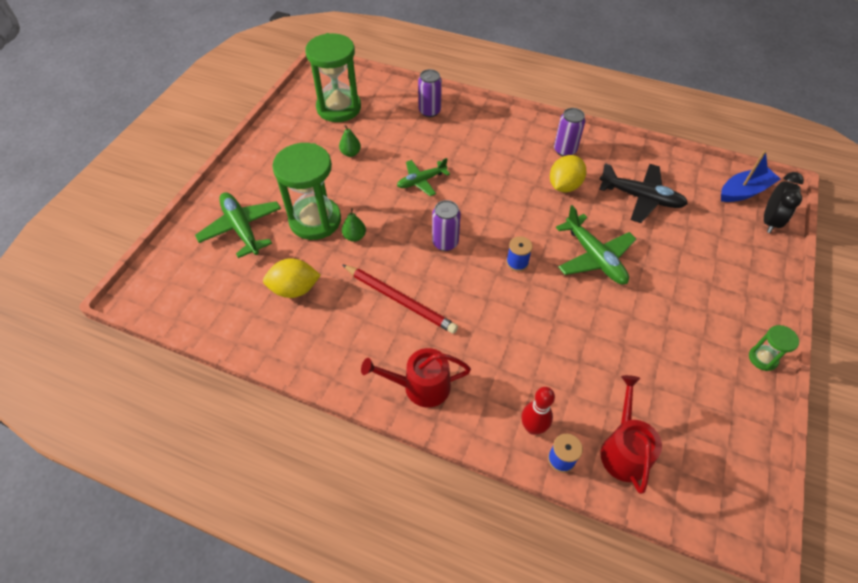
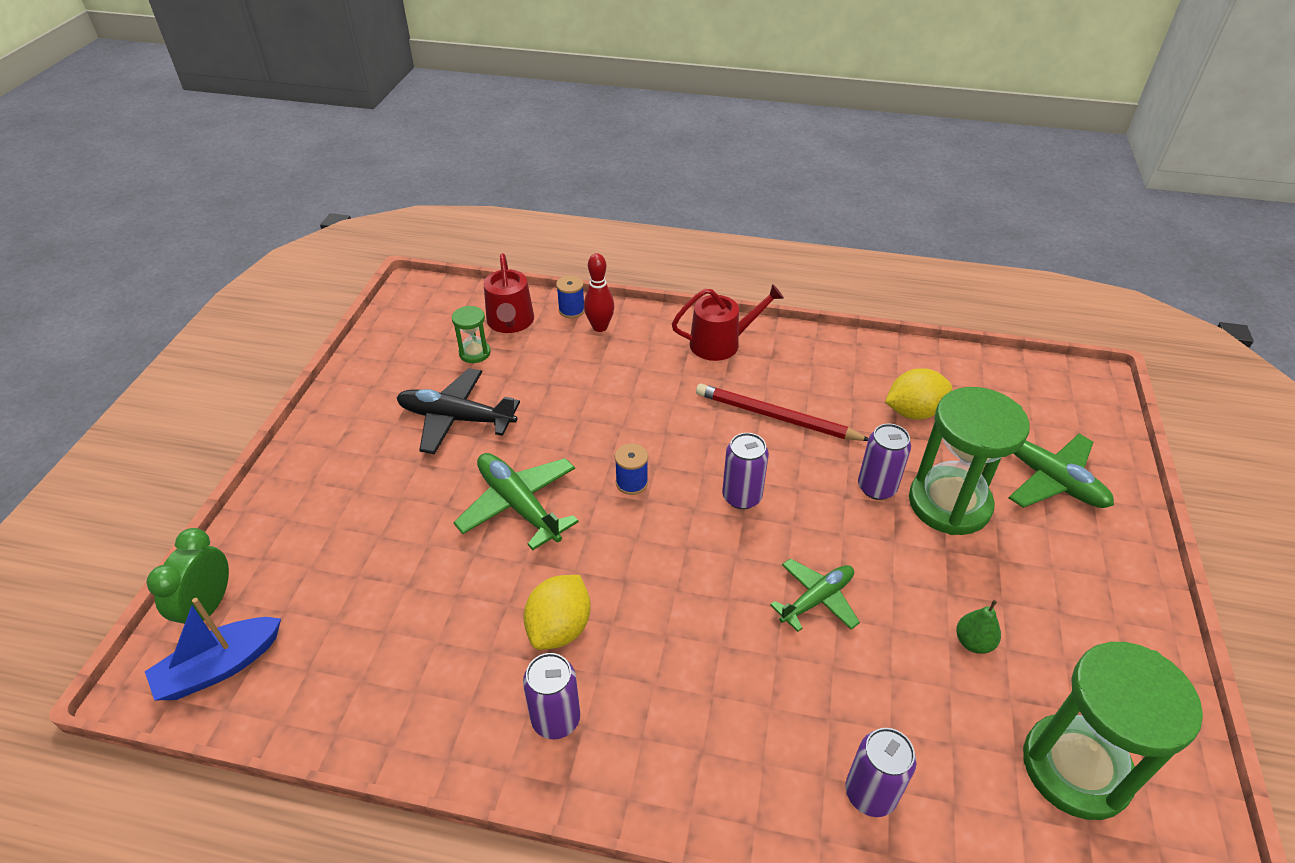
camera: 170 degrees right, 10 degrees down
green pear [342,208,366,242] -> purple can [858,424,911,500]
black plane [599,163,688,223] -> black plane moved to [396,368,520,454]
green hourglass [749,325,799,371] -> green hourglass moved to [452,306,491,363]
black clock [764,172,804,233] -> green clock [147,528,229,624]

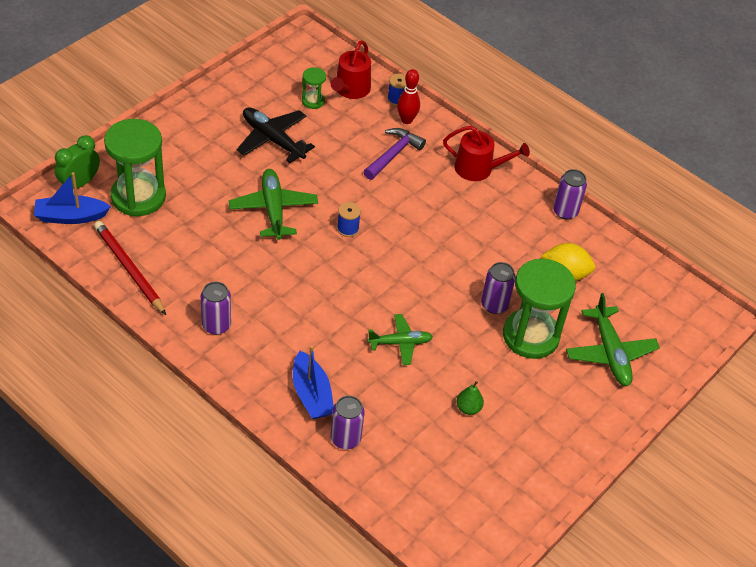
camera: 25 degrees right, 5 degrees up
yellow lemon [523,575,591,650] -> none
red pencil [696,384,869,441] -> red pencil moved to [94,221,166,315]
purple can [722,433,769,509] -> purple can moved to [553,169,587,220]
green hourglass [1023,642,1203,820] -> green hourglass moved to [104,119,166,216]
none -> blue boat [293,345,334,419]
none -> purple hammer [363,128,426,180]

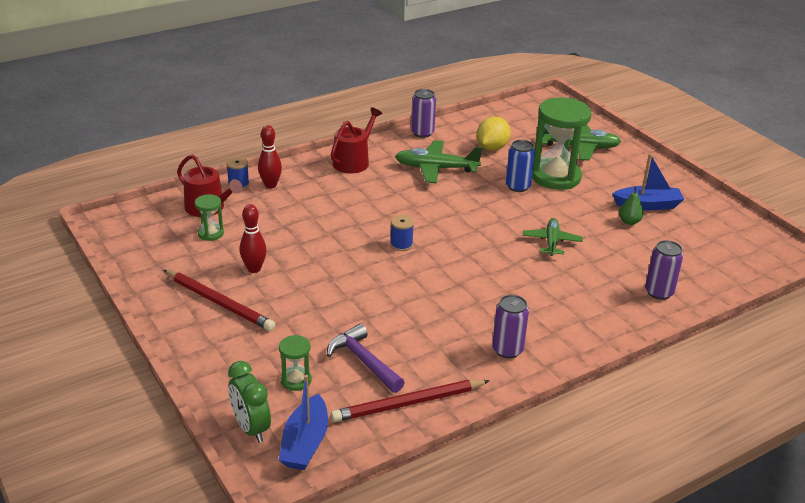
camera: 70 degrees left, 15 degrees down
green hourglass [104,119,166,216] -> green hourglass [279,335,312,391], size x0.46
green plane [228,169,318,240] -> green plane moved to [395,140,482,183]
black plane [237,107,315,163] -> red bowling pin [239,204,267,273]
blue boat [293,345,334,419] -> blue boat moved to [612,153,684,210]
purple hammer [363,128,426,180] -> purple hammer moved to [327,324,405,393]
purple can [481,262,516,314] -> blue can [506,140,535,192]
none -> red pencil [164,270,275,331]

